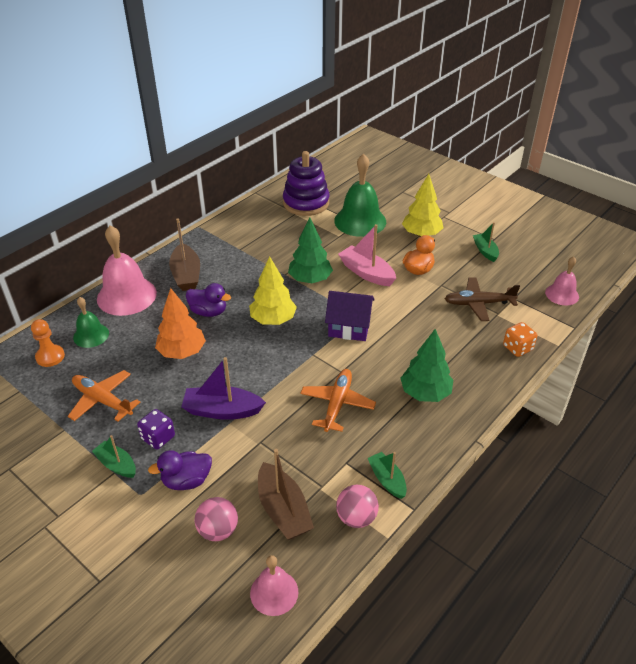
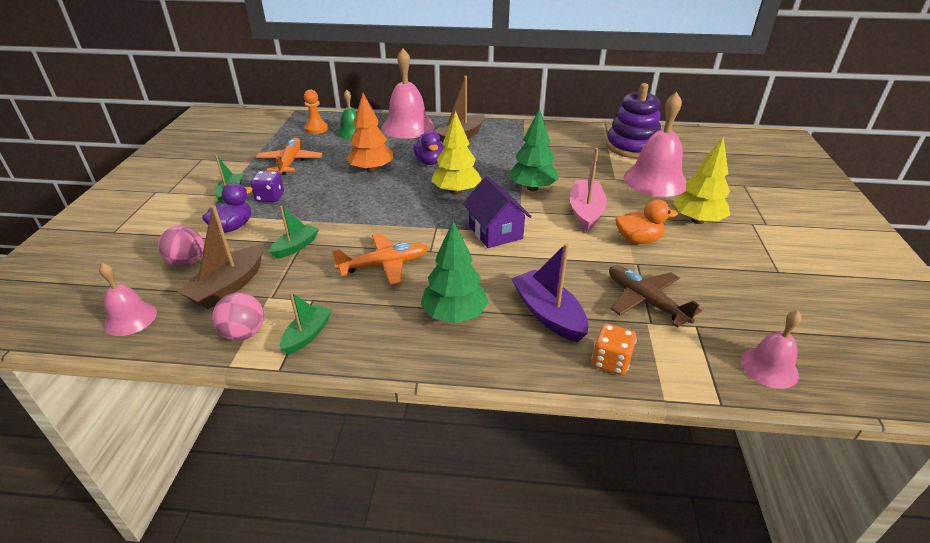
camera: 55 degrees right, 5 degrees down
purple duck [148,450,212,490] -> purple duck turned 90 degrees clockwise [202,183,253,232]
purple boat [181,357,266,420] -> purple boat moved to [511,243,589,343]
green bell [334,153,386,237] -> pink bell [624,92,687,197]
green boat [473,222,499,262] -> green boat moved to [269,205,319,259]

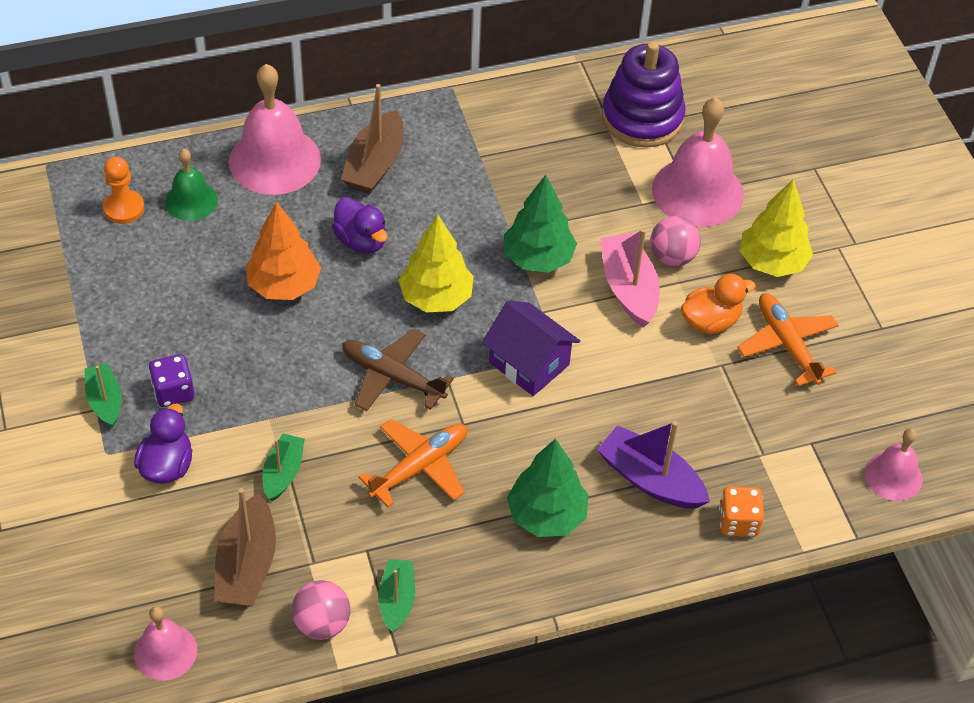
camera: 25 degrees left, 15 degrees up
pink ball [158,226,204,267] -> pink ball moved to [650,216,701,266]
orange plane [256,138,323,175] -> orange plane moved to [737,293,839,386]
brown plane [609,266,702,328] -> brown plane moved to [342,329,454,411]

